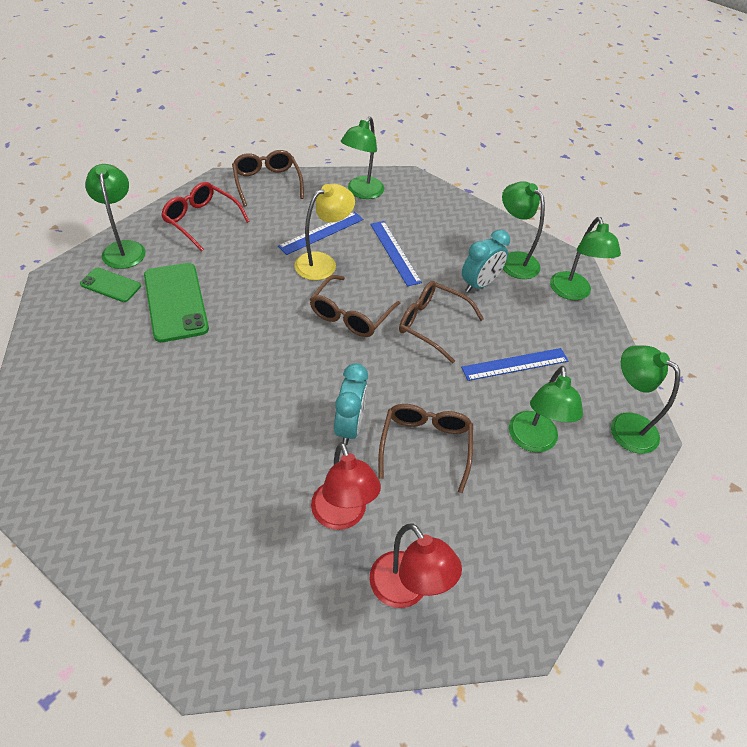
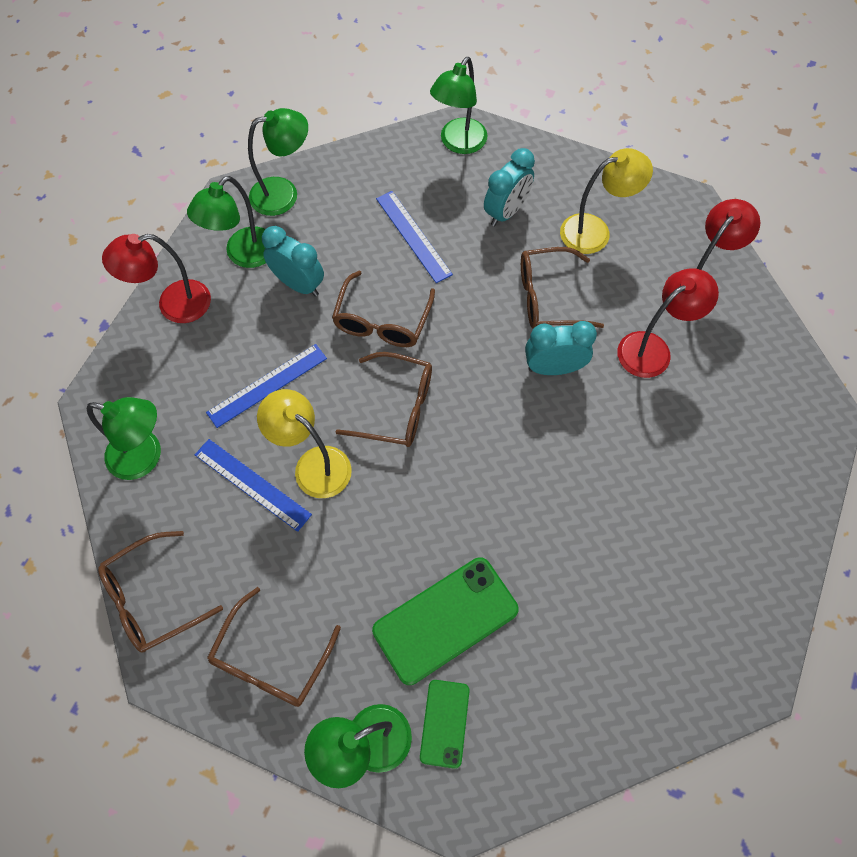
camera: 100 degrees left, 15 degrees up
red glasses [161,182,250,251] -> brown glasses [207,587,341,707]
green lamp [509,366,583,452] -> turquoise clock [484,148,535,226]
none -> red lamp [102,234,211,323]
none -> yellow lamp [560,148,653,254]

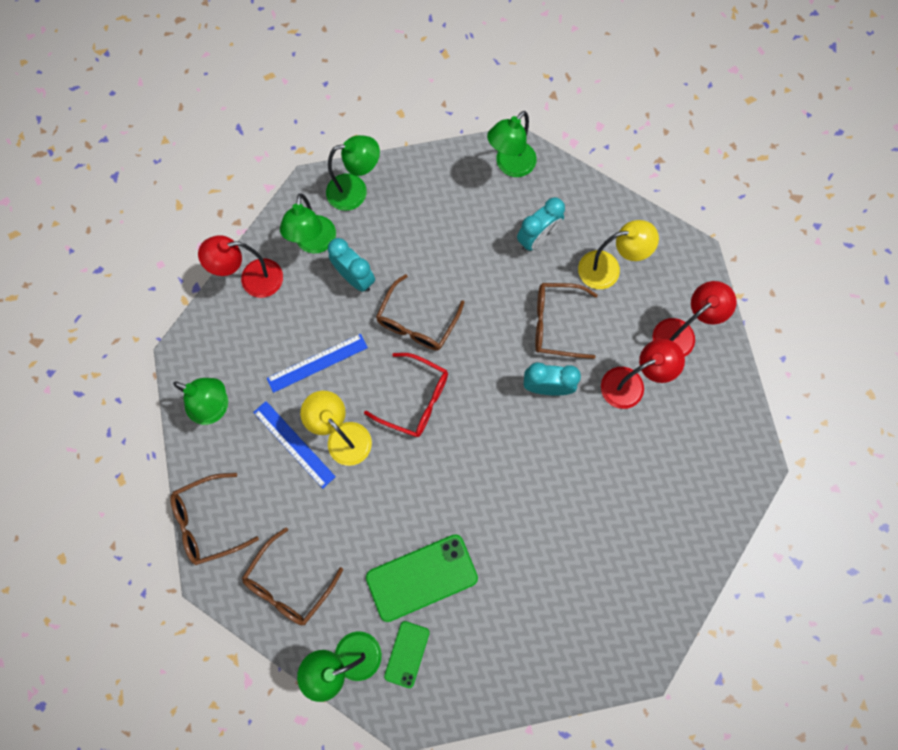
camera: 10 degrees right, 10 degrees up
green lamp [187,176,266,268] -> green lamp turned 45 degrees counterclockwise [280,194,336,253]
brown glasses [336,352,432,447] -> red glasses [364,353,448,437]
blue ruler [376,191,453,283] -> none

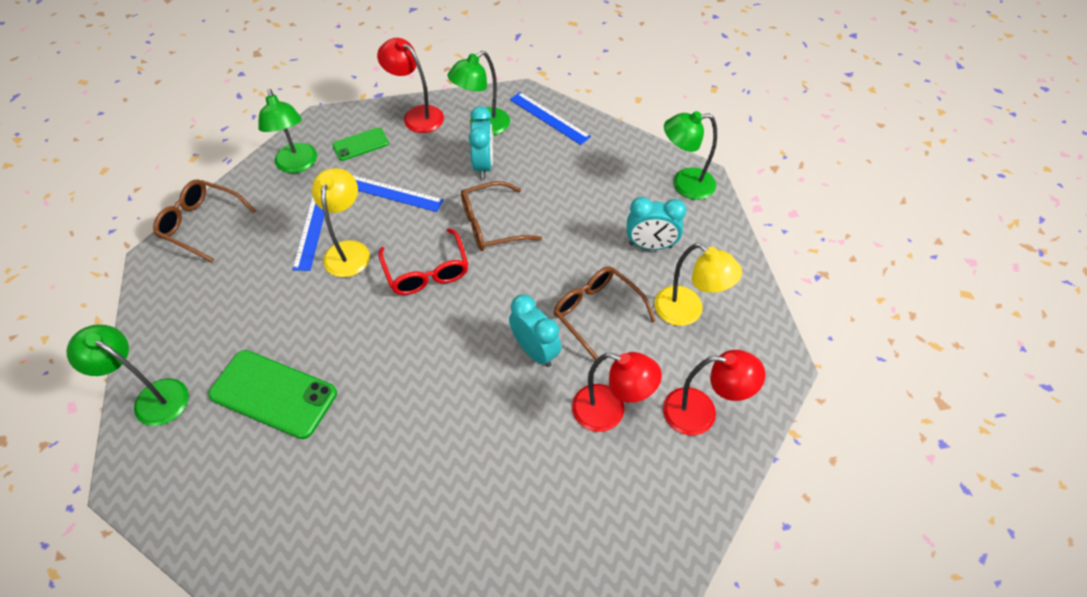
camera: 45 degrees right, 20 degrees down
brown glasses [242,527,343,625] -> none
green lamp [326,135,380,211] -> blue ruler [510,92,591,145]
green phone [384,621,430,688] -> green phone moved to [332,128,389,161]

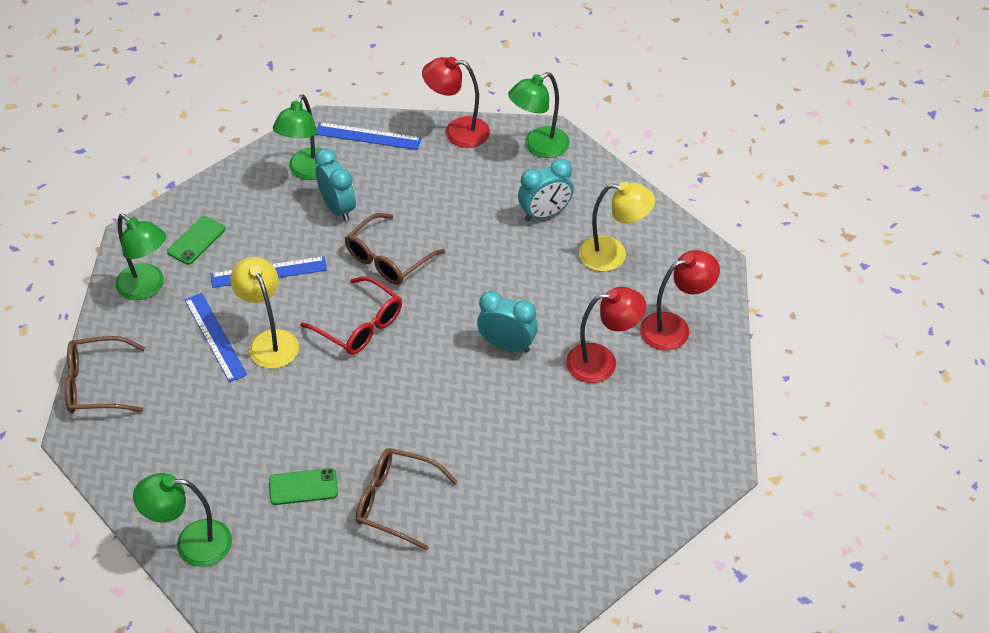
camera: 30 degrees left, 5 degrees down
green phone [208,350,337,439] -> green phone [269,468,338,505], size x0.56
red lamp [377,38,444,133] -> red lamp moved to [422,57,490,148]
brown glasses [553,267,656,364] -> brown glasses moved to [356,448,457,551]

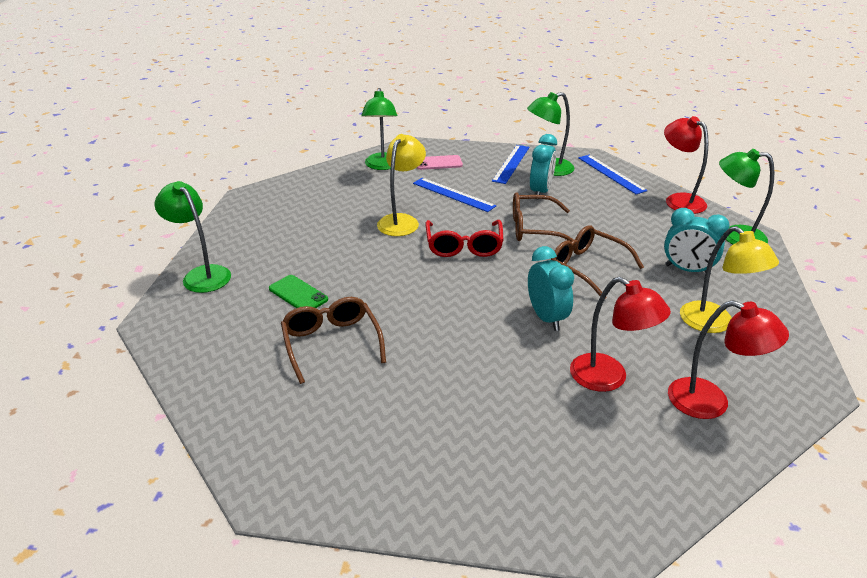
camera: 50 degrees right, 15 degrees down
brown glasses [65,336,145,413] -> brown glasses moved to [551,225,644,299]
green phone [167,216,225,265] -> pink phone [417,155,463,170]
blue ruler [185,293,247,382] -> blue ruler moved to [492,145,529,184]

